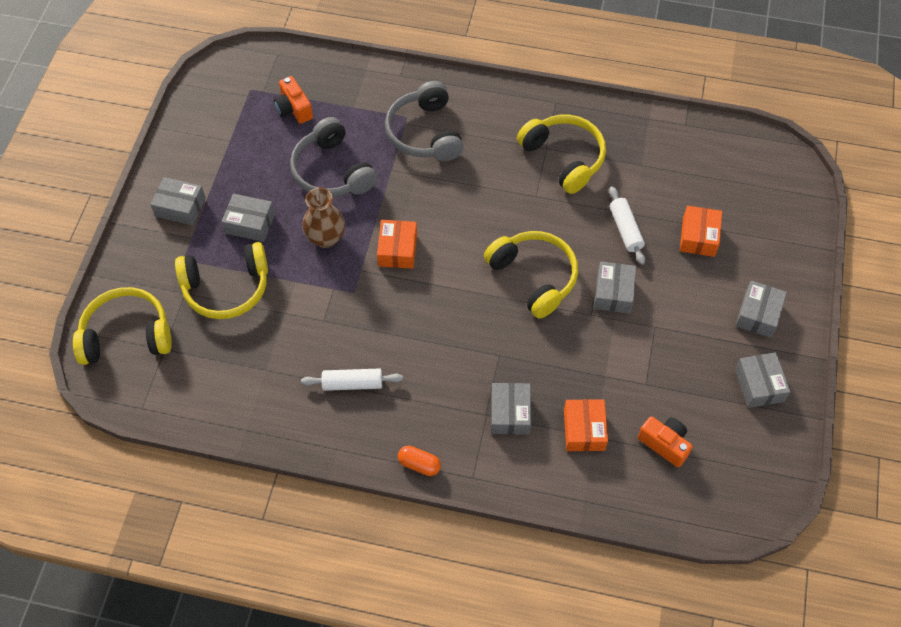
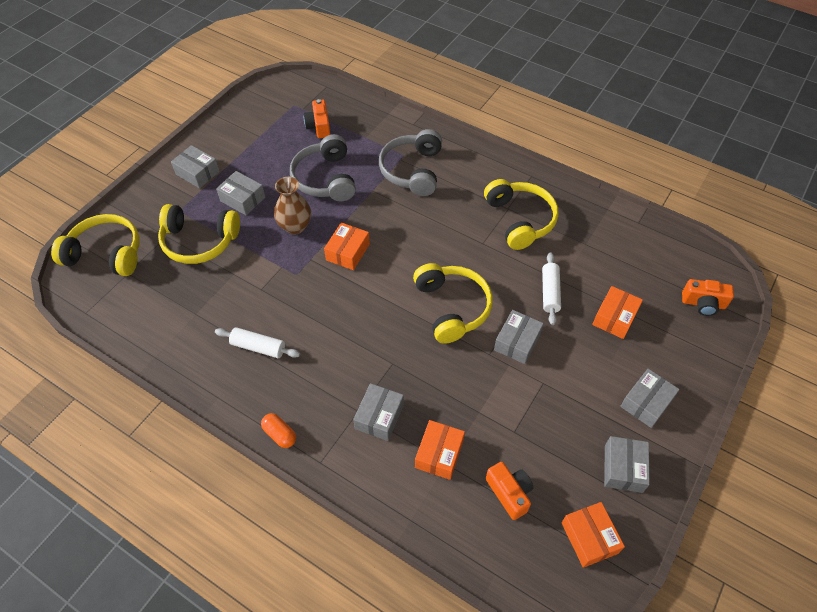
camera: 20 degrees right, 5 degrees down
none -> orange box [562,502,625,568]
none -> orange camera [682,279,734,316]

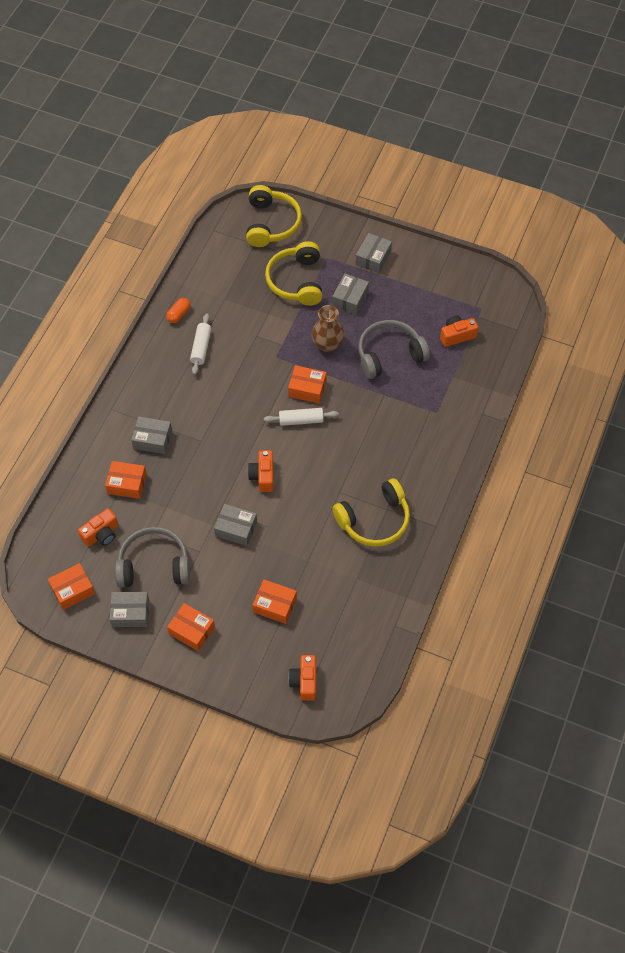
camera: 80 degrees right, 5 degrees up
orange capsule [261,413,296,448] -> orange capsule moved to [166,298,190,323]
grey headphones [379,129,442,196] -> grey headphones moved to [115,527,190,588]
yellow headphones [413,263,493,343] -> orange camera [248,450,273,492]
white rolling pin [542,252,561,325] -> white rolling pin moved to [264,408,339,426]
grey box [620,369,680,428] -> orange box [167,603,215,651]

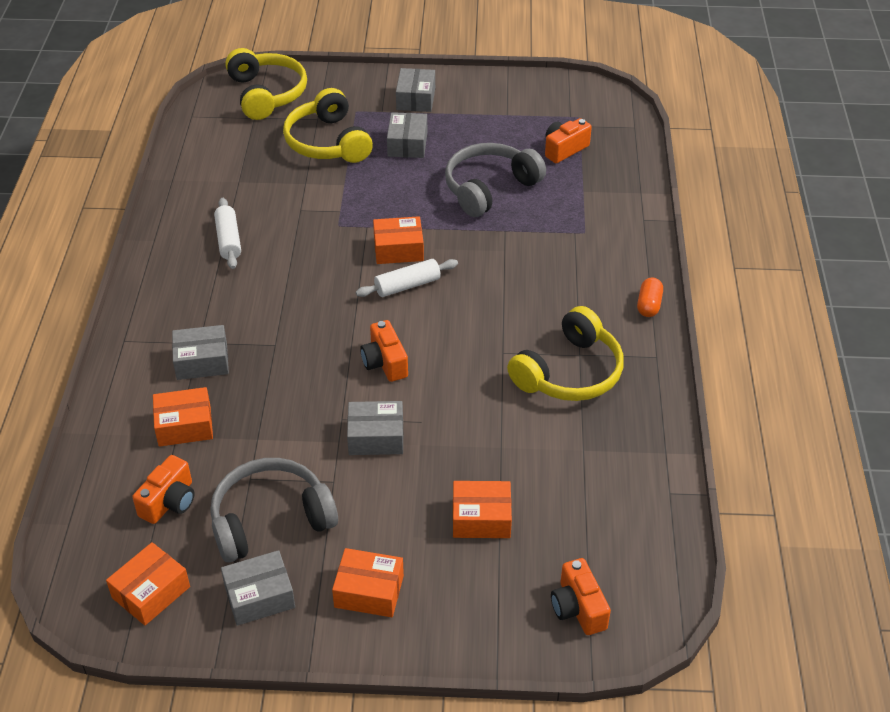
camera: 20 degrees left, 15 degrees down
orange capsule [166,298,190,323] -> orange capsule moved to [637,278,663,317]
brown vase [312,305,344,352] -> none

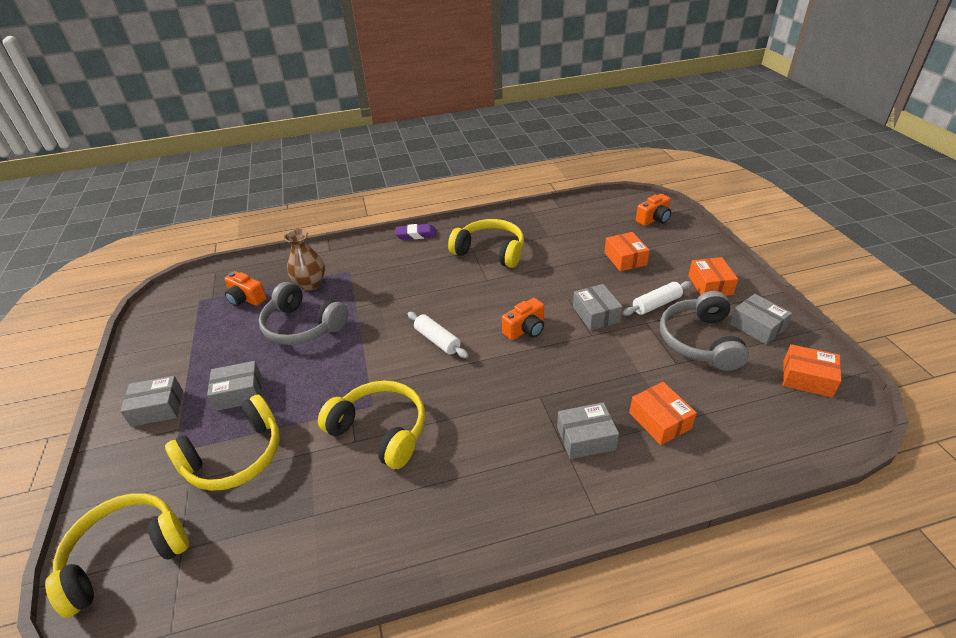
camera: 105 degrees left, 5 degrees down
orange camera [132,455,195,524] -> none
grey box [172,325,229,380] -> grey box turned 75 degrees counterclockwise [557,402,619,459]
grey headphones [210,458,338,562] -> grey headphones turned 45 degrees clockwise [660,291,749,371]
white rolling pin [214,198,241,269] -> white rolling pin moved to [622,281,692,316]
orange box [373,216,424,264] -> none
orange capsule [637,278,663,317] -> purple eraser [395,224,436,240]
none -> brown vase [284,229,325,291]
none -> yellow headphones [318,381,425,469]

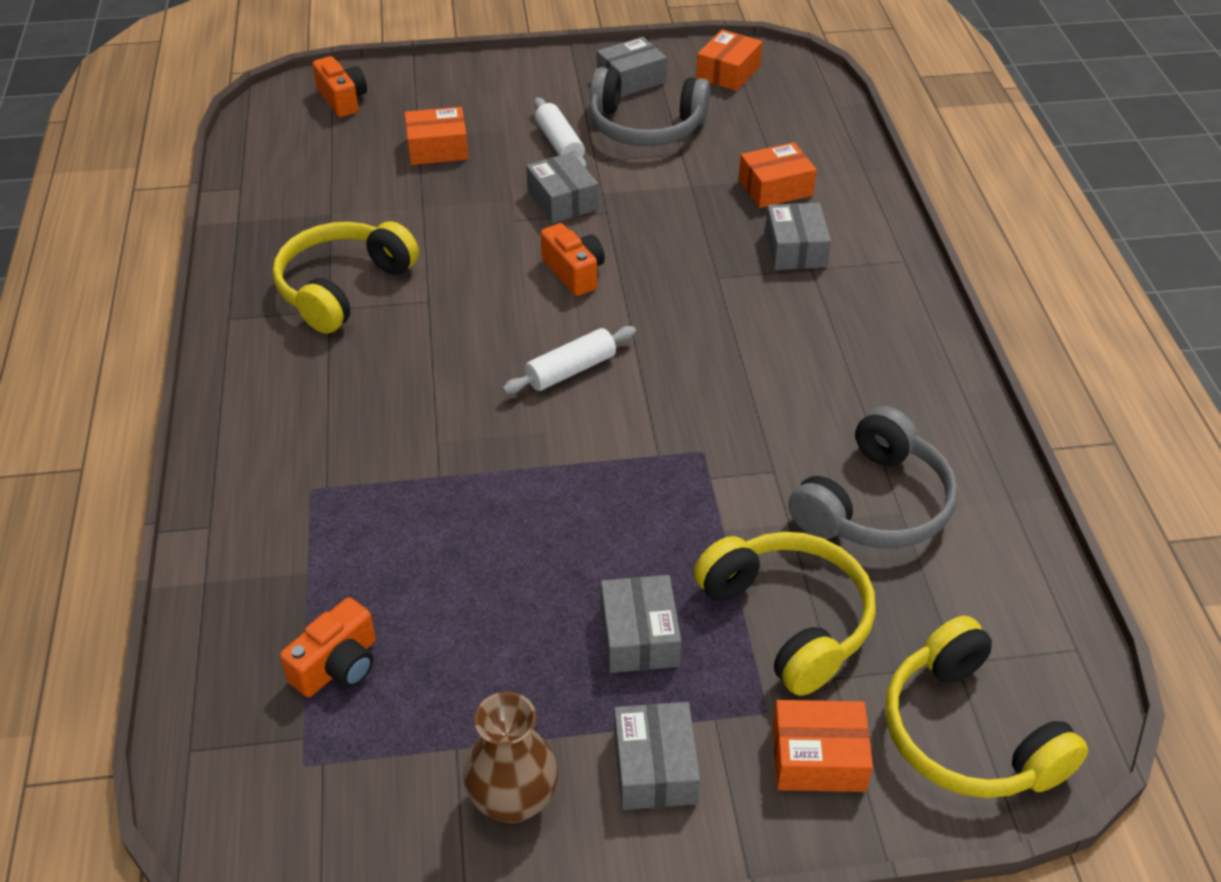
camera: 85 degrees left, 5 degrees up
grey headphones [259,282,348,345] -> grey headphones moved to [788,406,958,548]
brown vase [284,229,325,291] -> brown vase moved to [463,692,558,823]
yellow headphones [318,381,425,469] -> none
purple eraser [395,224,436,240] -> none
grey box [573,284,623,331] -> grey box turned 75 degrees clockwise [526,152,599,223]
orange box [688,257,738,296] -> orange box moved to [772,700,873,792]

